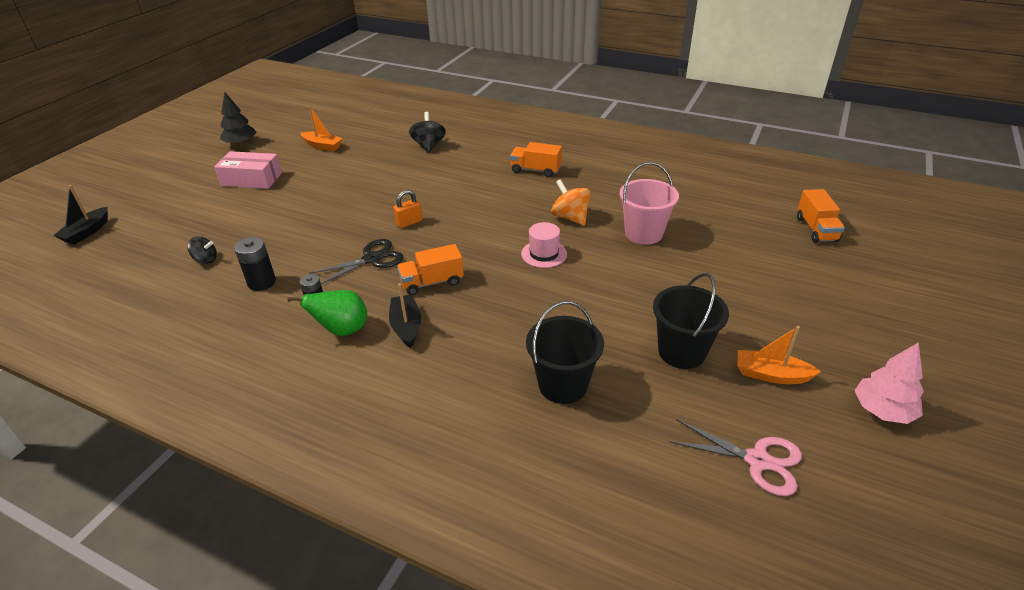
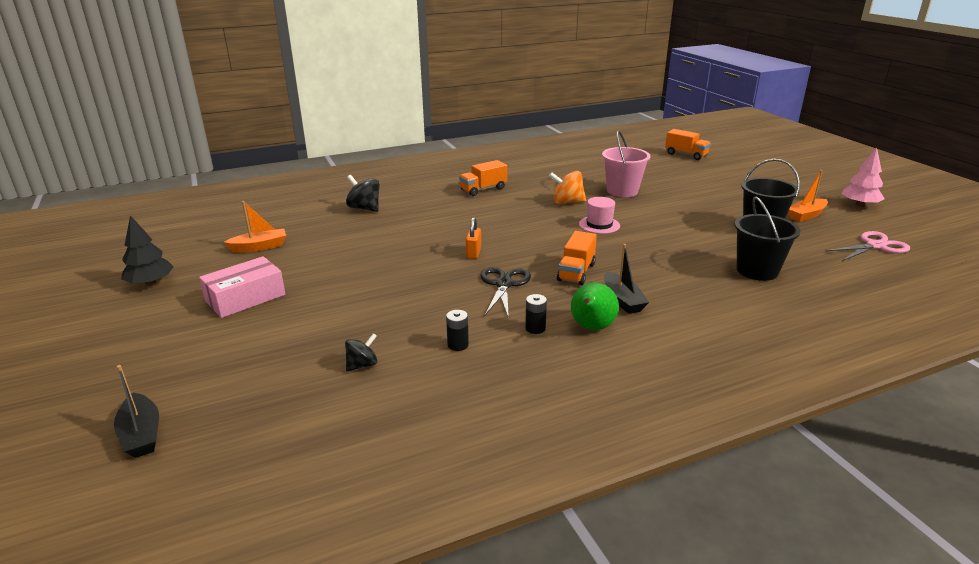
camera: 50 degrees left, 10 degrees down
black battery [234,237,276,291] -> black battery [446,310,469,351], size x0.65
black boat [389,283,421,348] -> black boat turned 135 degrees counterclockwise [604,244,649,314]

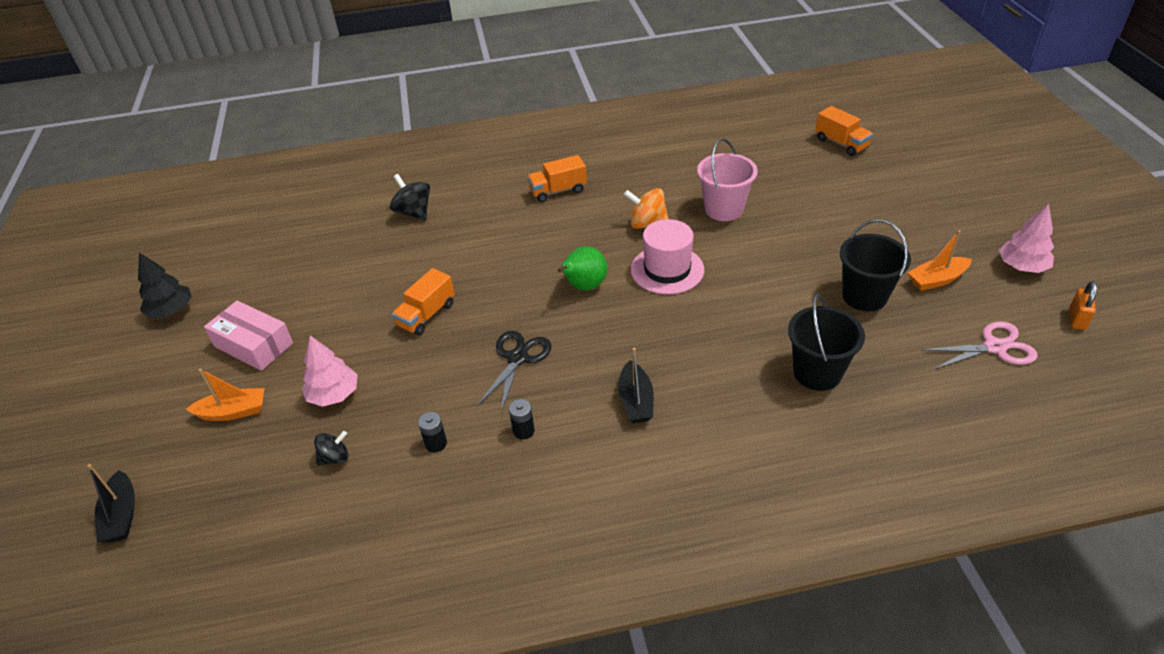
camera: 15 degrees right, 15 degrees up
pink box [199,256,285,318] -> pink box turned 60 degrees clockwise [204,301,293,371]
orange boat [224,201,286,252] -> orange boat moved to [186,369,264,421]
orange padlock [466,217,481,259] -> orange padlock moved to [1069,281,1097,330]
orange truck [557,231,597,285] -> orange truck moved to [392,268,455,336]
green pear [571,283,619,330] -> green pear moved to [558,246,607,290]
pink hat [579,197,620,234] -> pink hat [631,219,704,294], size x1.50
none -> pink tree [302,335,358,407]

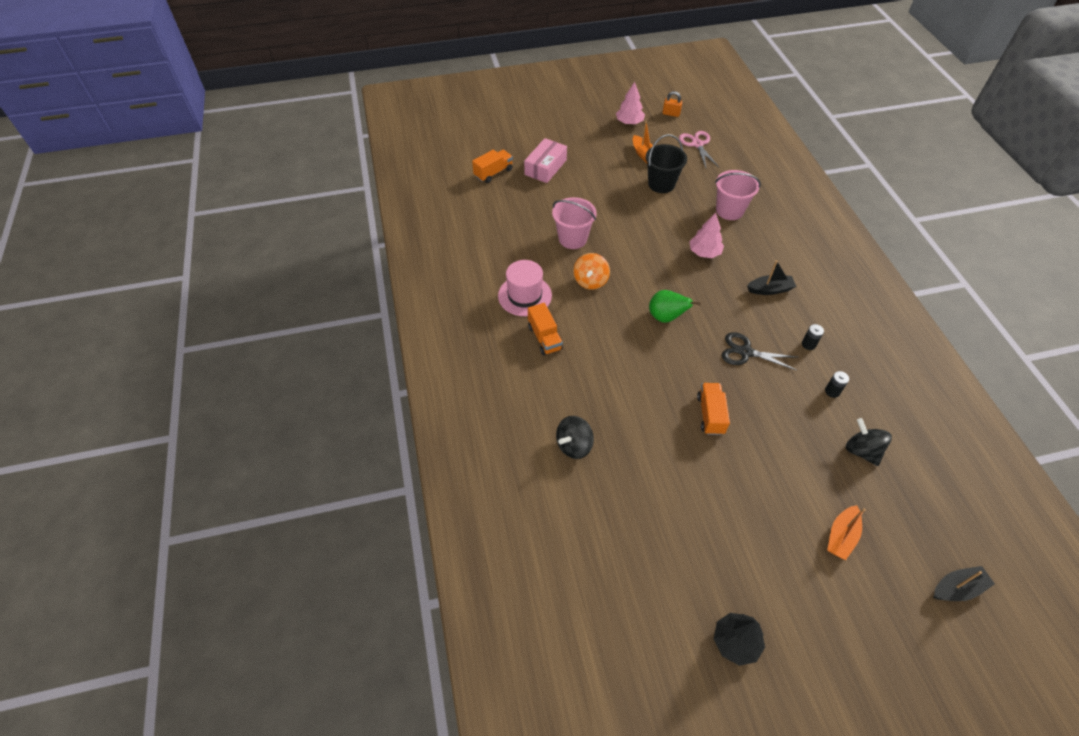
camera: 95 degrees left, 10 degrees up
orange boat [186,369,264,421] -> orange boat turned 135 degrees counterclockwise [827,505,866,560]
pink box [204,301,293,371] -> pink box moved to [524,138,567,183]
pink tree [302,335,358,407] -> pink tree moved to [689,213,724,258]
black spinning top [314,431,348,465] -> black spinning top [846,418,892,466], size x1.57
orange truck [392,268,455,336] -> orange truck turned 120 degrees counterclockwise [697,383,730,435]
pink hat [631,219,704,294] -> pink hat moved to [498,260,552,316]
black bucket [788,294,865,391] -> pink bucket [715,170,761,220]

